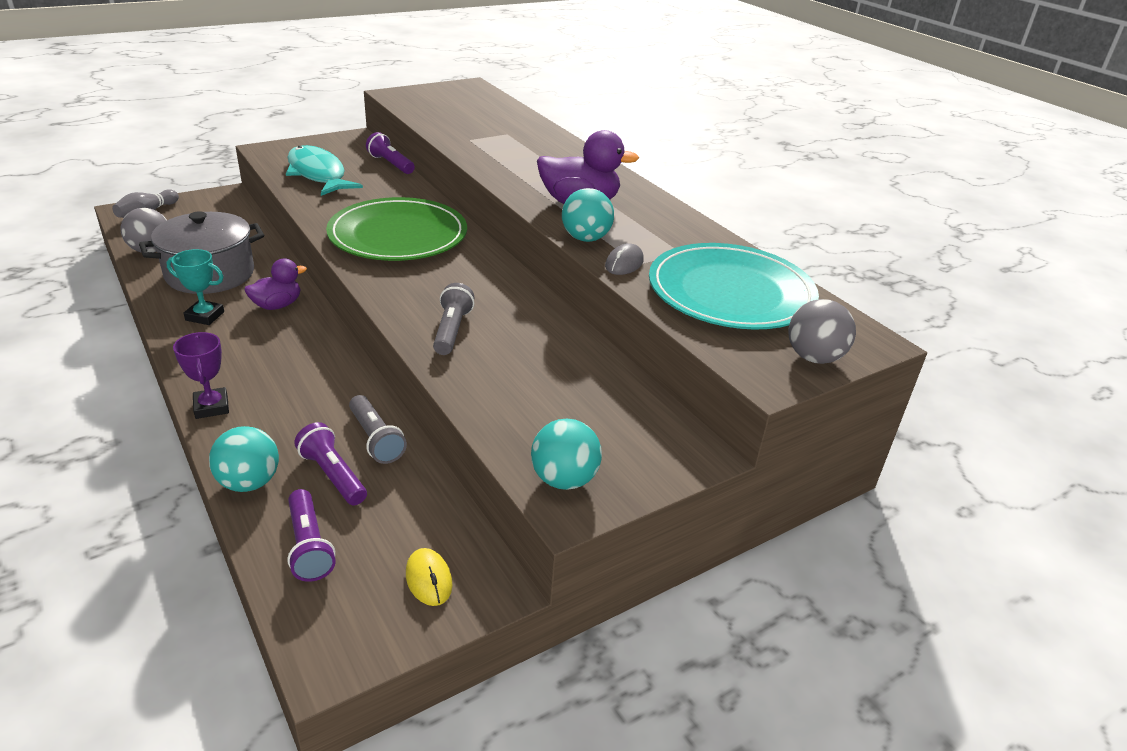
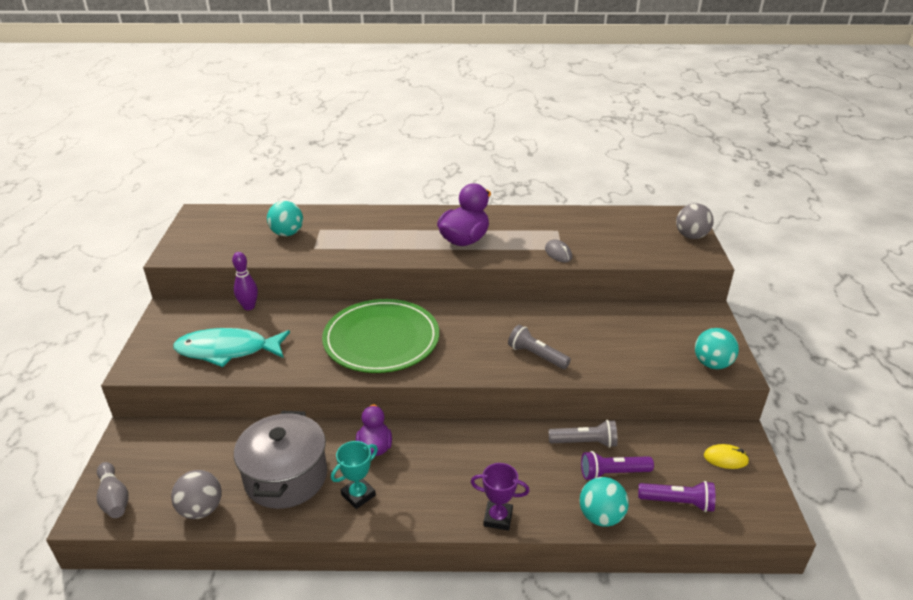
camera: 55 degrees left, 0 degrees up
purple flashlight [366,132,415,174] -> purple bowling pin [232,252,258,310]
turquoise ball [562,188,614,242] -> turquoise ball moved to [267,201,303,236]
turquoise plate [649,243,819,330] -> none

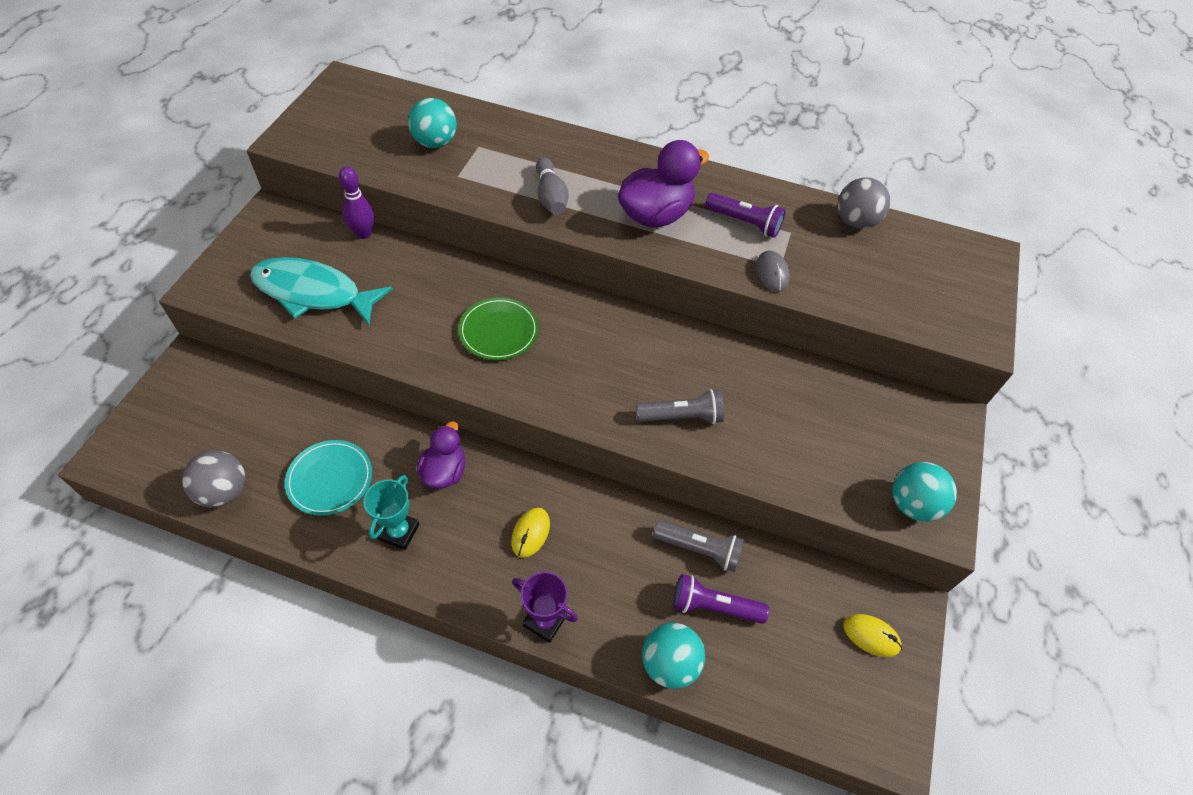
camera: 15 degrees right, 20 degrees up
grey bowling pin [96,462,129,518] -> grey bowling pin moved to [536,158,569,215]
grey pot [234,411,327,509] -> turquoise plate [285,440,372,516]
green plate [322,299,439,373] -> green plate [458,297,539,360], size x0.53
turquoise trophy [331,441,378,509] -> turquoise trophy turned 45 degrees counterclockwise [363,475,420,550]
grey flashlight [508,325,571,369] -> grey flashlight turned 120 degrees clockwise [636,389,724,424]
purple flashlight [638,481,715,512] -> purple flashlight moved to [705,193,786,238]
grey ball [676,203,714,239] -> grey ball moved to [838,177,890,229]
none -> yellow mouse [511,507,550,558]

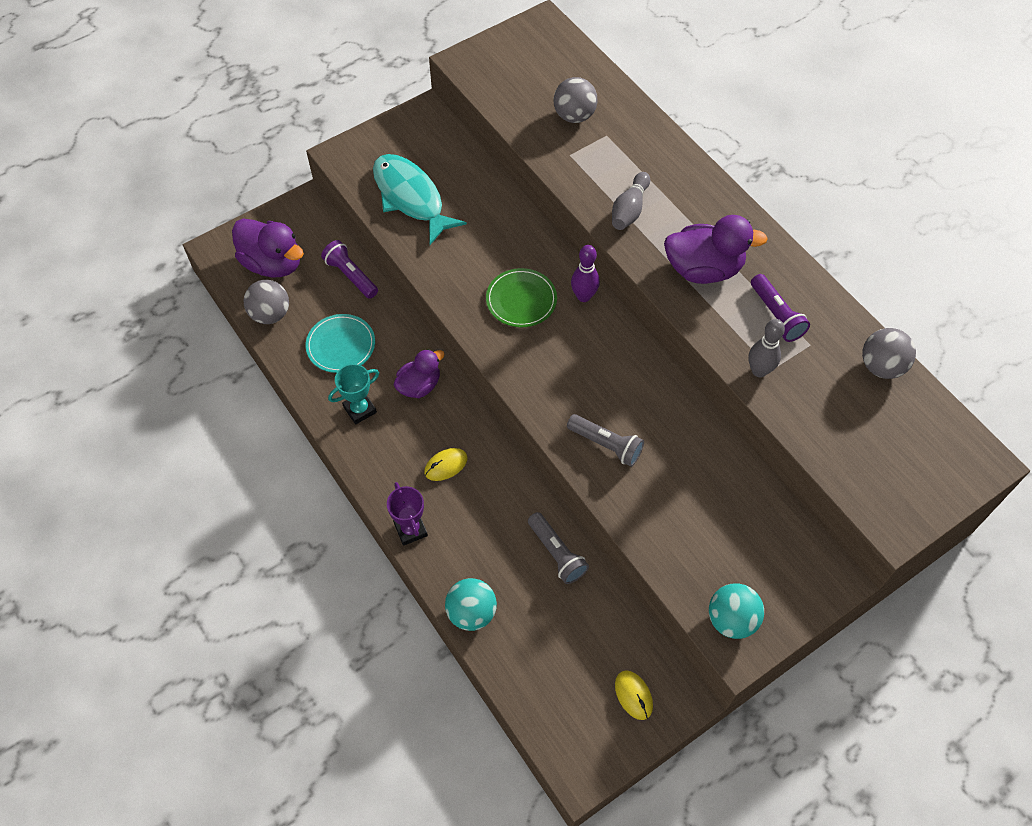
camera: 40 degrees right, 5 degrees up
purple bowling pin [339,166,374,239] -> purple bowling pin moved to [571,245,600,302]
turquoise ball [408,98,457,148] -> grey ball [554,77,598,123]
purple flashlight [673,574,769,624] -> purple flashlight moved to [321,240,378,299]
grey mouse [756,250,790,292] -> grey bowling pin [749,319,785,377]
none -> purple duck [232,218,304,277]

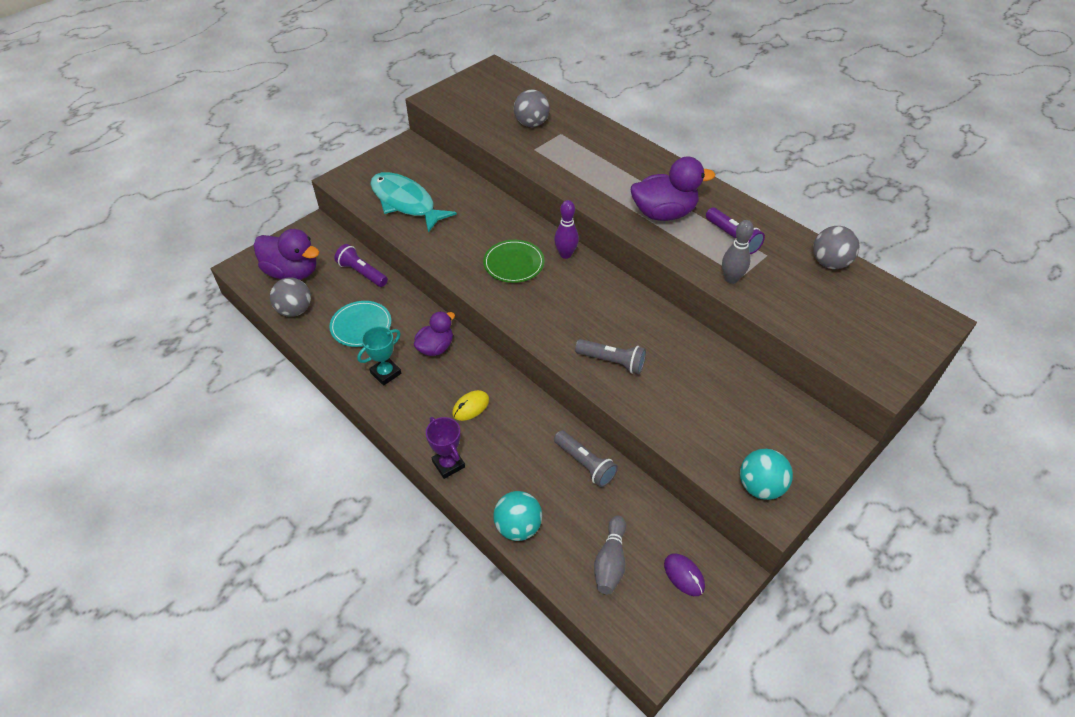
camera: 10 degrees left, 10 degrees down
grey bowling pin [612,172,650,230] -> grey bowling pin moved to [594,516,626,594]
yellow mouse [615,670,653,720] -> purple mouse [664,553,705,596]

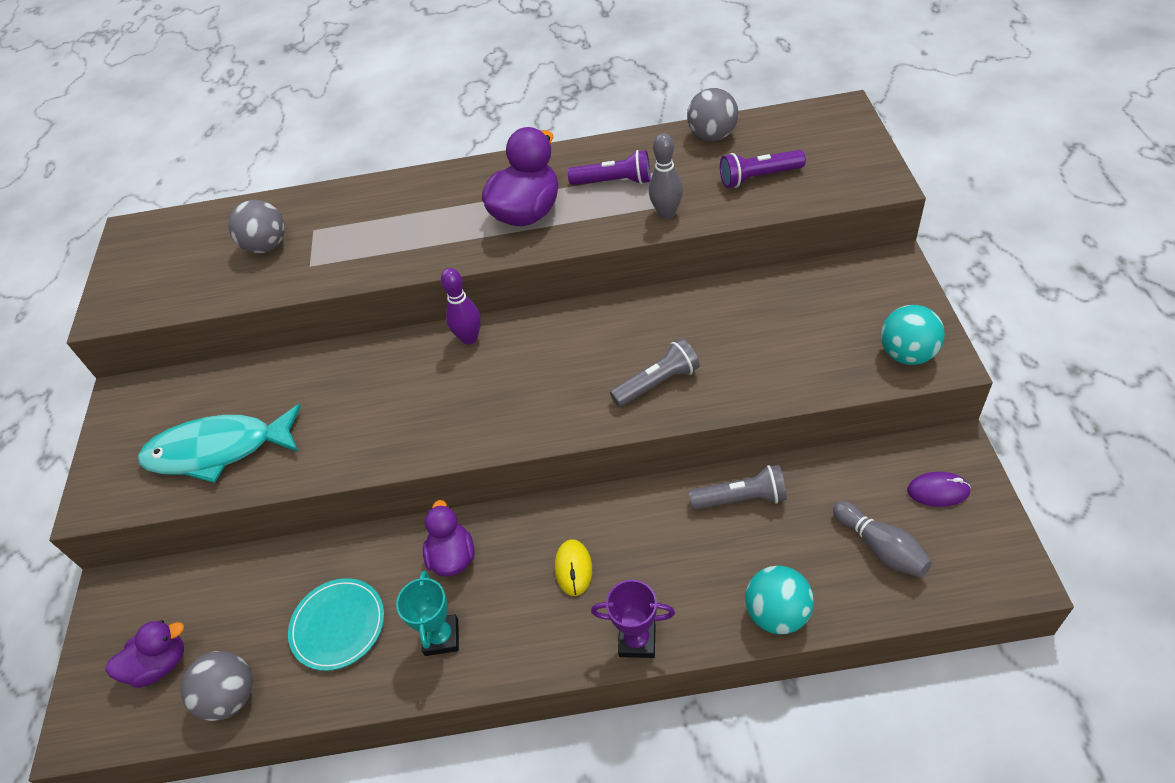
camera: 45 degrees left, 0 degrees up
purple duck [254,229,319,280] -> purple duck [106,620,184,688], size x0.63
purple flashlight [334,244,388,287] -> purple flashlight moved to [720,150,806,188]
green plate [483,240,545,283] -> none

